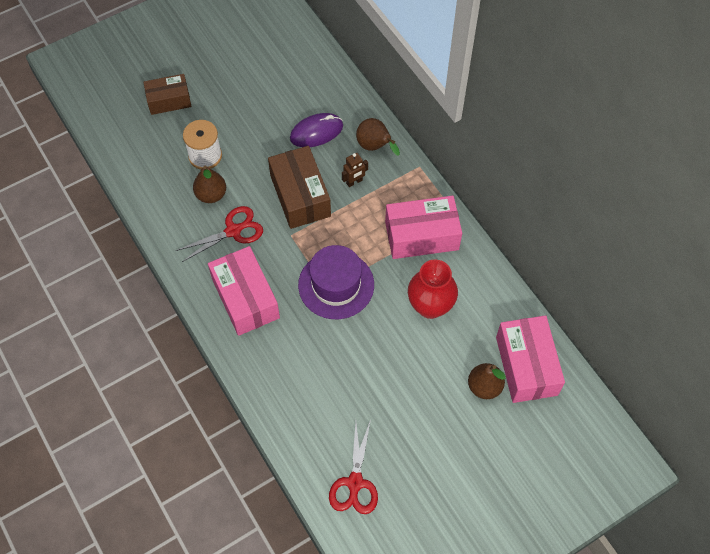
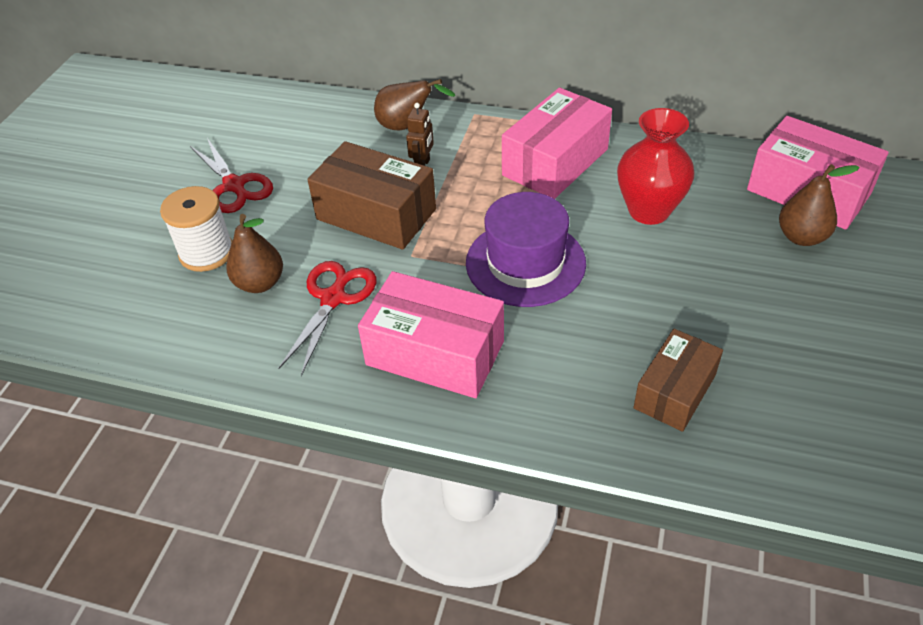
camera: 40 degrees left, 15 degrees down
brown box [143,74,191,115] -> brown box moved to [633,329,723,432]
purple mouse [290,113,343,147] -> none
red scissors [329,420,378,514] -> red scissors moved to [190,138,273,213]

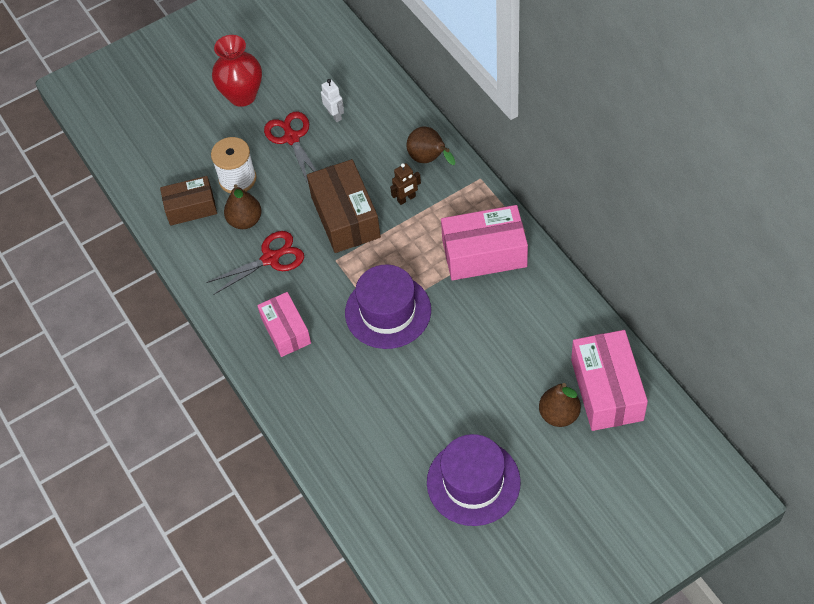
camera: 45 degrees right, 10 degrees up
red scissors [190,138,273,213] -> red scissors turned 150 degrees clockwise [264,112,316,184]
pink box [358,271,504,398] -> pink box [257,292,311,357], size x0.65
red vase [617,108,694,225] -> red vase moved to [212,35,262,107]
brown box [633,329,723,432] -> brown box moved to [160,176,217,226]
none -> white robot [321,79,344,122]
none -> purple hat [427,434,521,526]

